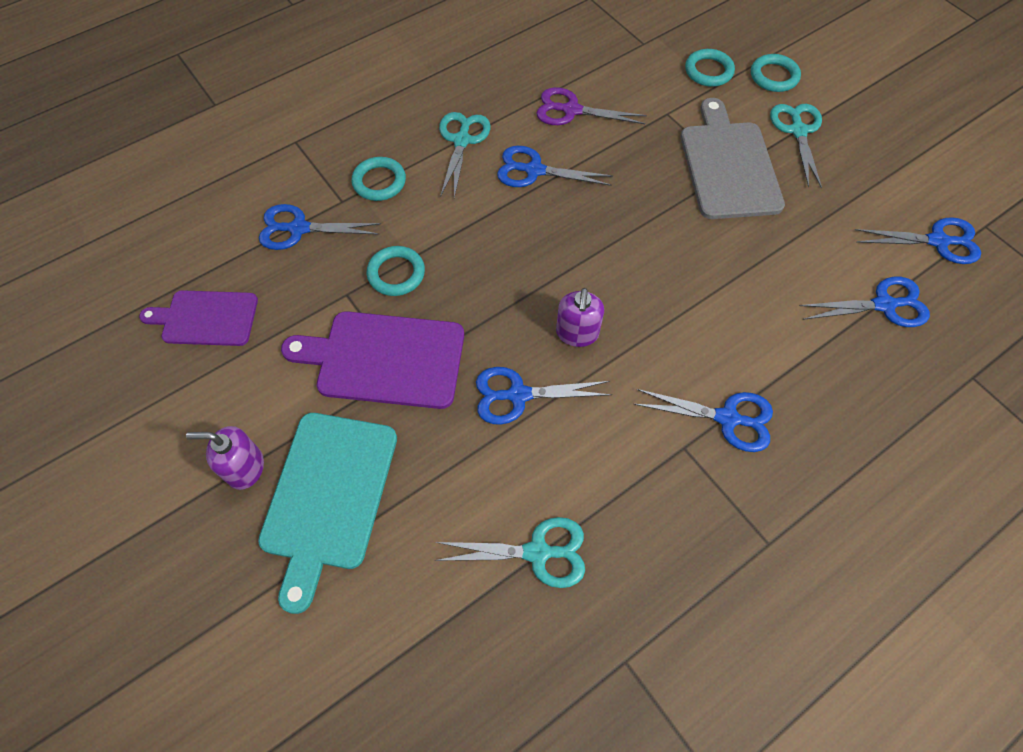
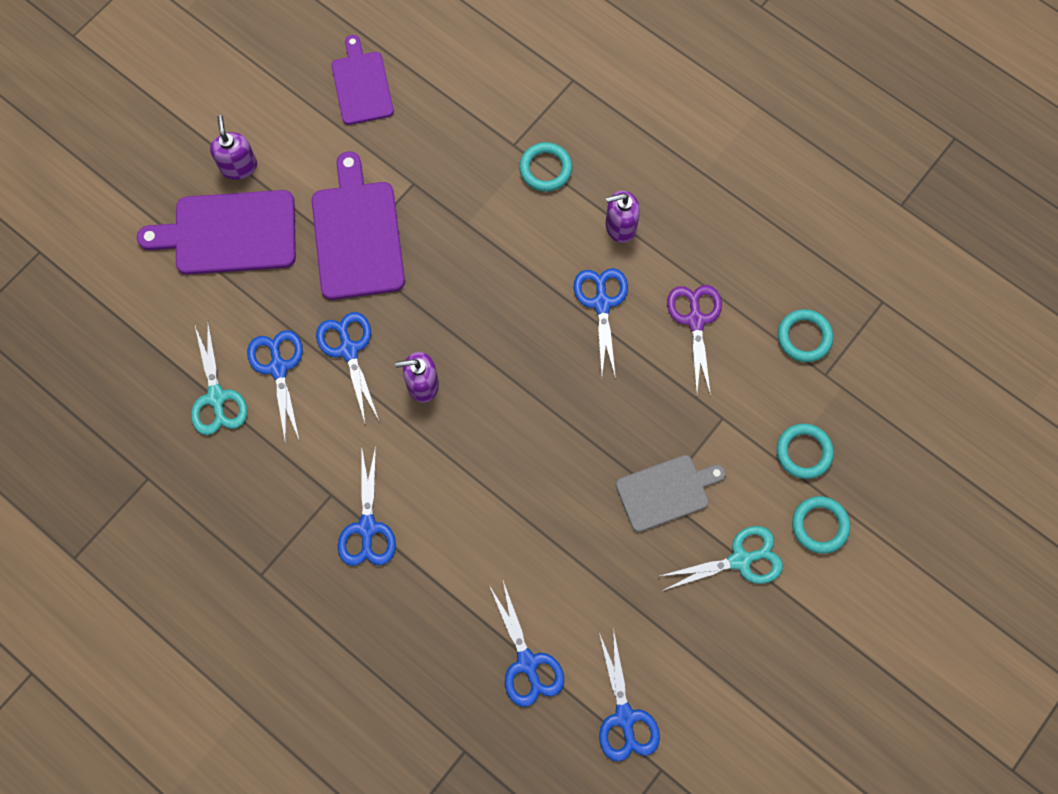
camera: 75 degrees right, 10 degrees up
turquoise cutting board [258,413,397,614] -> purple cutting board [137,190,296,275]
blue scissors [259,204,381,250] -> blue scissors moved to [247,330,303,445]
turquoise ring [367,246,425,296] -> turquoise ring moved to [778,309,833,362]
turquoise scissors [439,112,491,198] -> purple soap dispenser [606,190,640,243]
grey cutting board [681,98,785,219] -> grey cutting board [616,455,726,532], size x0.65

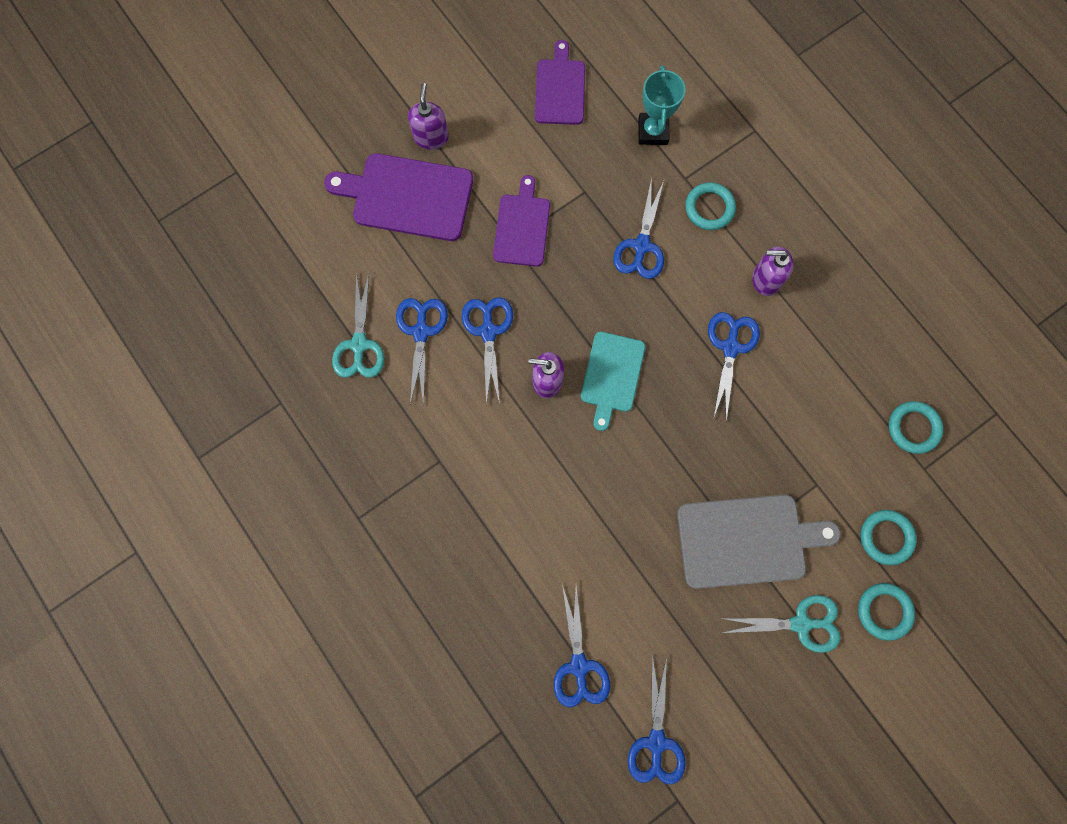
camera: 15 degrees right, 5 degrees up
purple cutting board [312,151,405,300] -> purple cutting board [493,175,550,267], size x0.65
blue scissors [338,446,396,566] -> blue scissors moved to [613,178,664,279]
grey cutting board [616,455,726,532] -> grey cutting board [677,495,841,589], size x1.54
purple scissors [667,285,722,397] -> none
none -> turquoise cutting board [581,332,645,431]
none -> turquoise trophy [638,65,686,145]

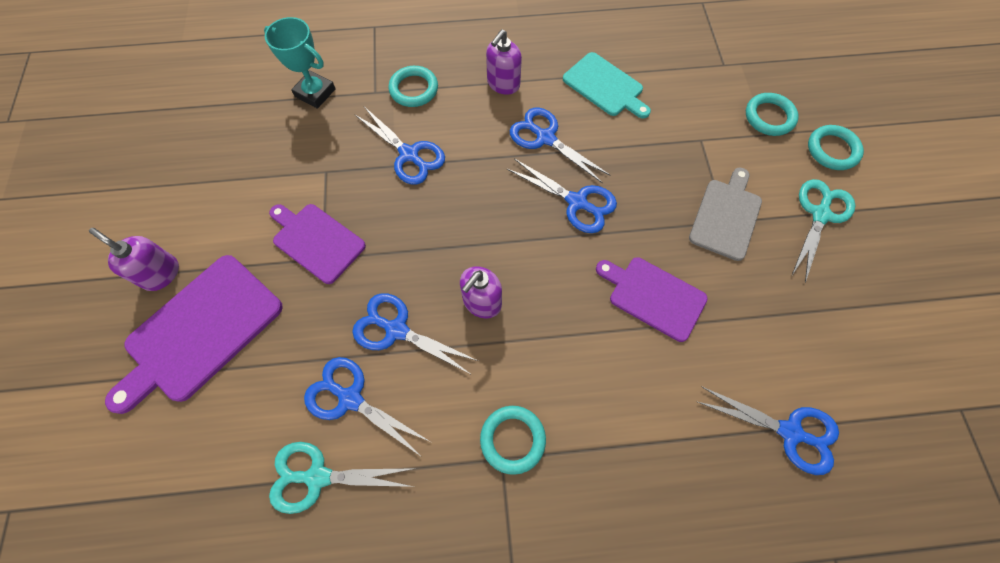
camera: 60 degrees left, 10 degrees down
turquoise scissors [332,272,385,378] -> turquoise scissors turned 150 degrees clockwise [269,442,416,514]
purple cutting board [535,40,585,125] -> purple cutting board moved to [596,257,708,342]
turquoise cutting board [581,332,645,431] -> turquoise cutting board moved to [563,52,651,119]
blue scissors [628,655,686,785] -> blue scissors moved to [507,159,617,233]
grey cutting board [677,495,841,589] -> grey cutting board [689,168,762,261], size x0.65
turquoise ring [889,401,943,454] -> turquoise ring moved to [480,406,546,475]

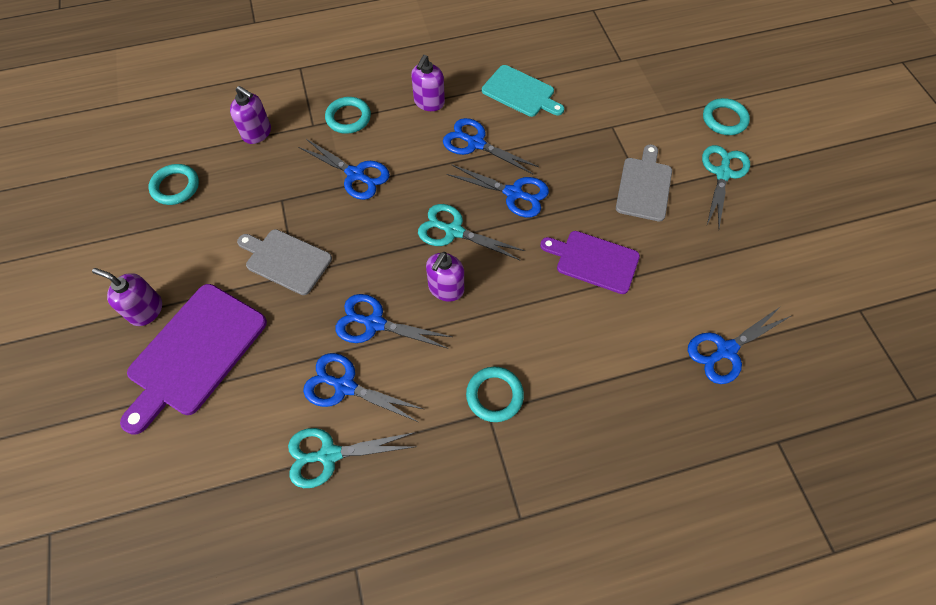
camera: 10 degrees left, 5 degrees down
turquoise trophy [264,17,336,109] -> purple soap dispenser [230,86,271,144]
purple cutting board [269,204,366,284] -> grey cutting board [237,229,332,295]
blue scissors [698,386,839,475] -> blue scissors turned 135 degrees clockwise [688,306,791,384]
turquoise ring [746,93,799,136] -> turquoise ring moved to [149,164,199,205]
none -> turquoise scissors [418,204,525,260]

